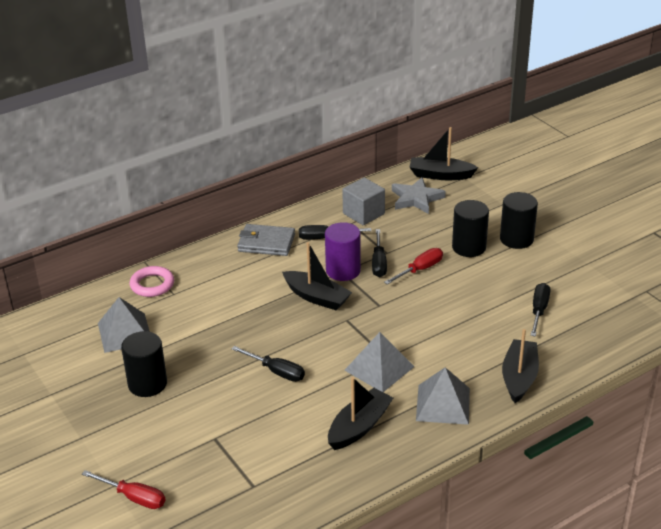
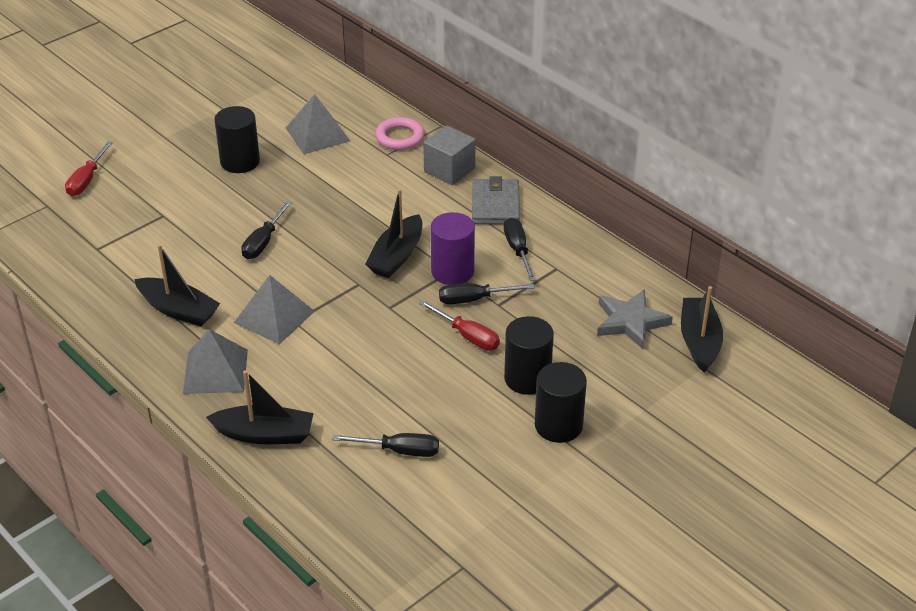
camera: 80 degrees right, 5 degrees up
grey cube [342,177,385,225] -> grey cube moved to [423,125,476,185]

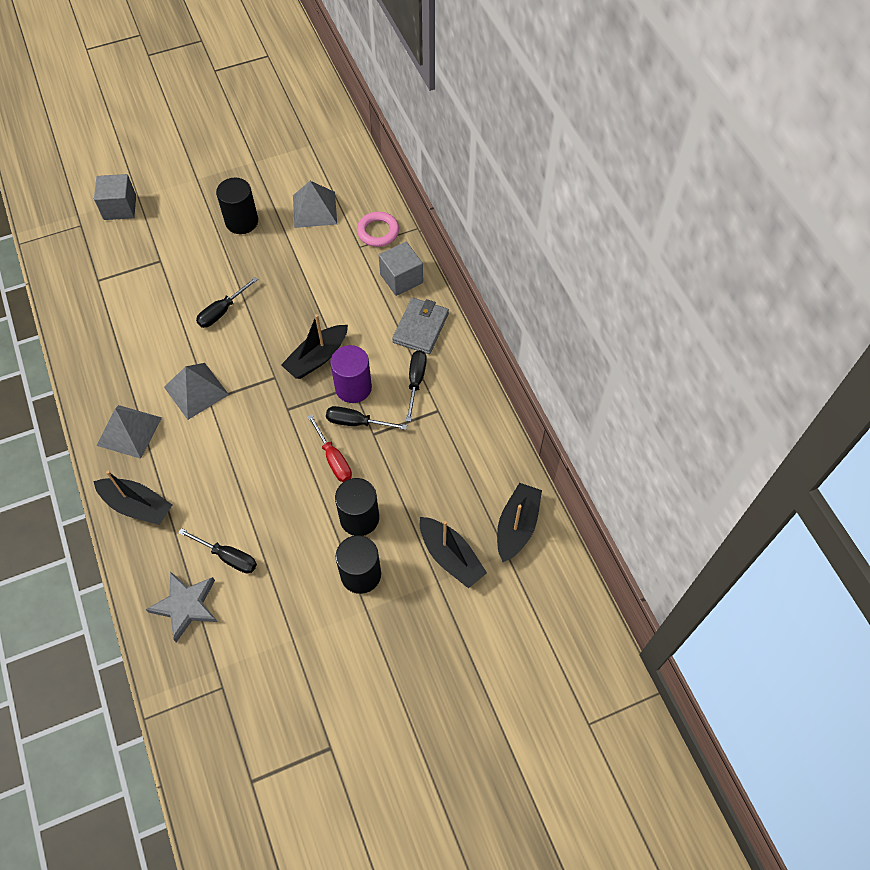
camera: 20 degrees right, 20 degrees up
red screwdriver [65,141,113,196] -> grey cube [94,174,136,220]
black boat [134,244,220,327] -> black boat moved to [420,517,487,588]
grey star [597,289,673,349] -> grey star moved to [146,571,218,642]

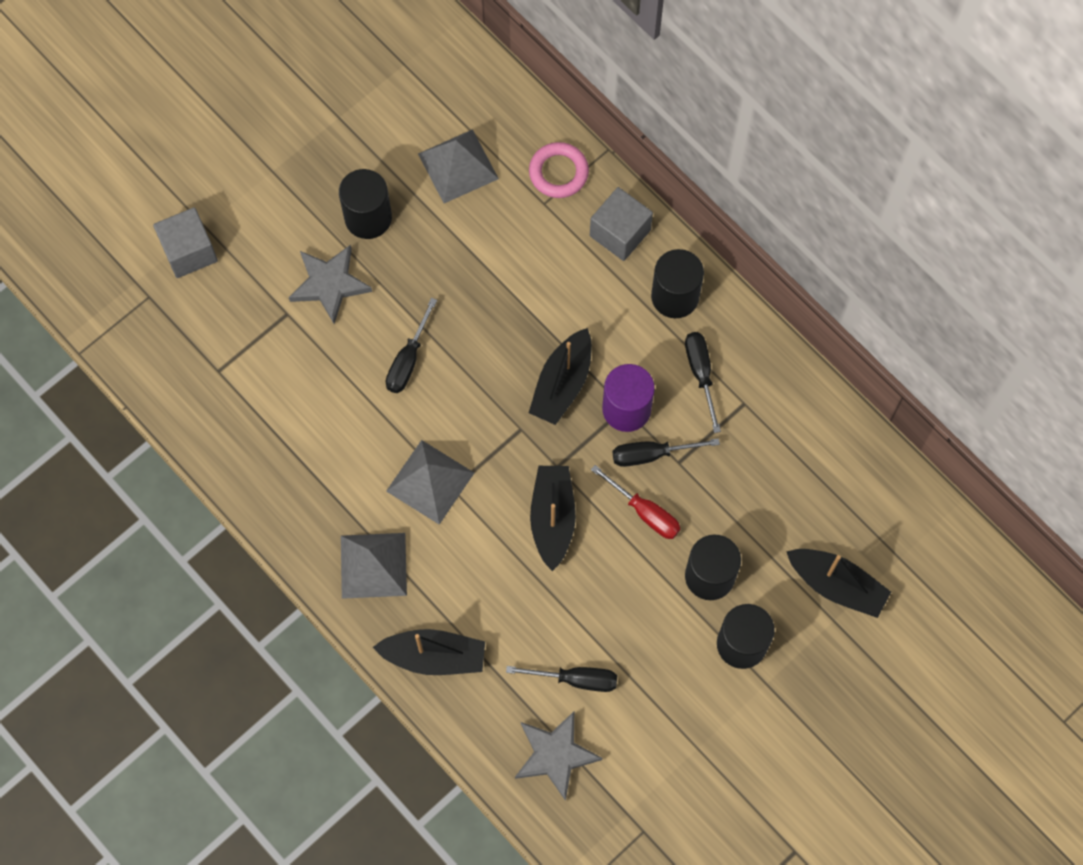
camera: 20 degrees left, 10 degrees up
grey wallet [392,298,449,354] -> black cylinder [651,249,704,318]
black boat [497,483,542,562] -> black boat moved to [530,466,576,571]
none -> grey star [289,245,372,324]

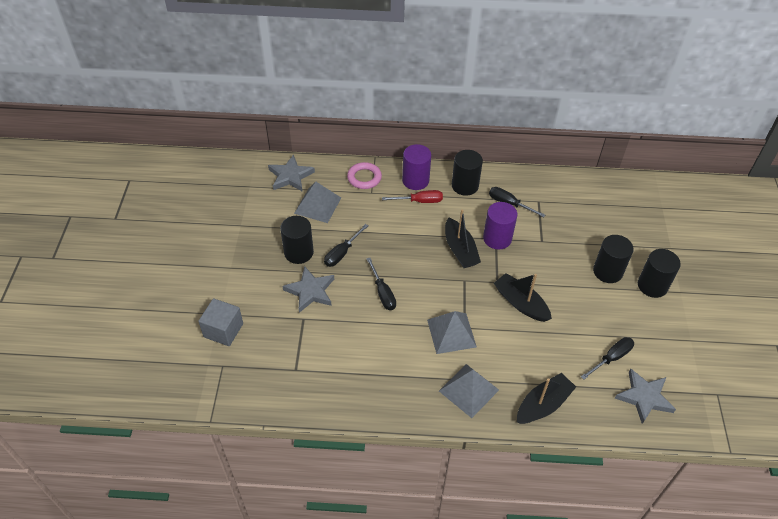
camera: 45 degrees left, 20 degrees down
grey cube [590,187,653,261] -> purple cylinder [402,144,431,190]
red screwdriver [591,465,680,539] -> red screwdriver moved to [382,190,443,203]
black screwdriver [612,438,720,467] -> black screwdriver moved to [324,224,369,267]
black boat [786,549,891,618] -> none
none -> grey star [268,155,315,192]

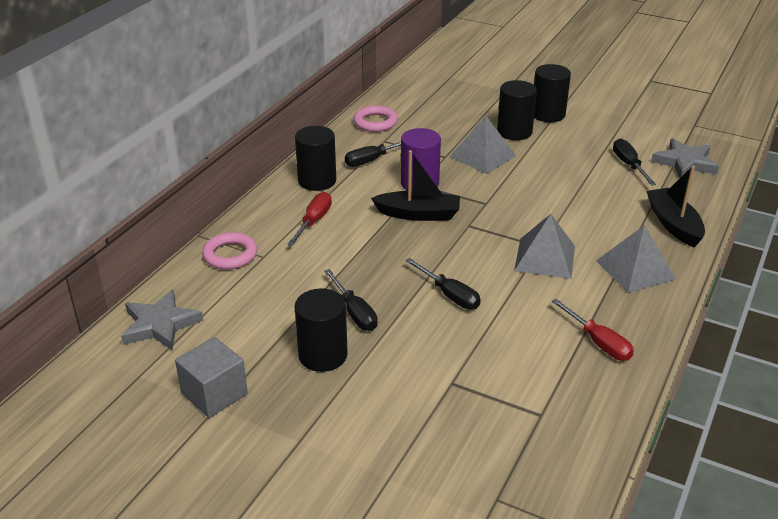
camera: 65 degrees left, 15 degrees down
grey cube [198,298,243,346] -> grey cube moved to [175,337,248,418]
grey star [283,266,334,313] -> none
grey pyramid [294,182,341,223] -> grey pyramid moved to [449,116,516,174]
black screwdriver [366,258,396,310] -> black screwdriver turned 45 degrees clockwise [405,258,481,309]
purple cylinder [402,144,431,190] -> none
black boat [494,273,552,322] -> none
none -> pink ring [354,105,398,132]
none -> red screwdriver [551,299,634,361]

